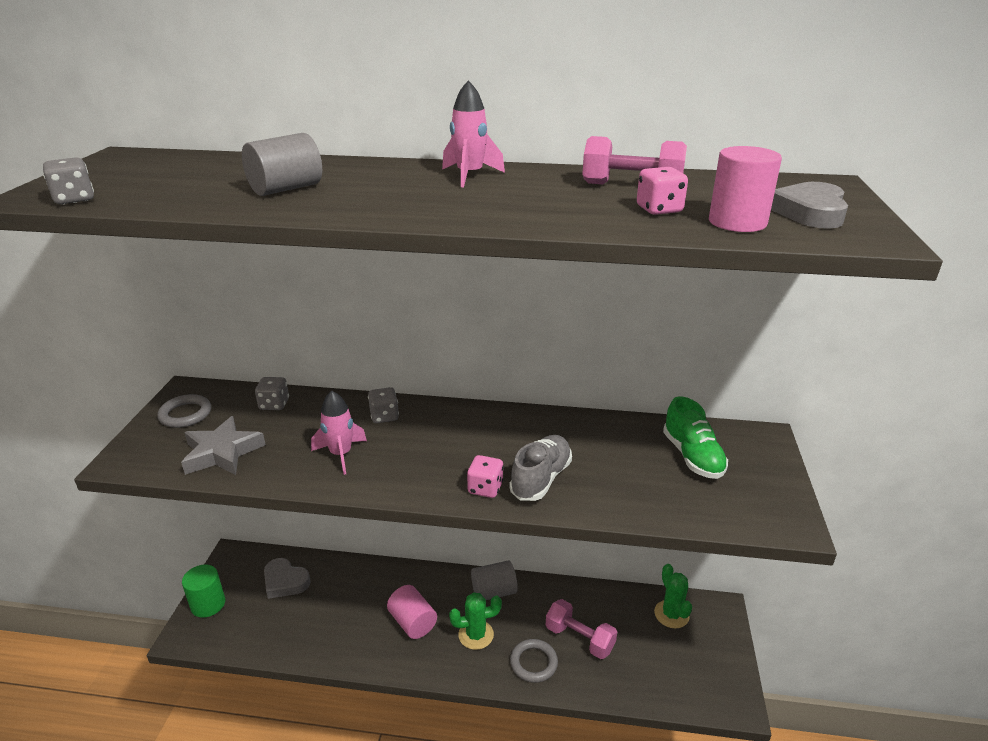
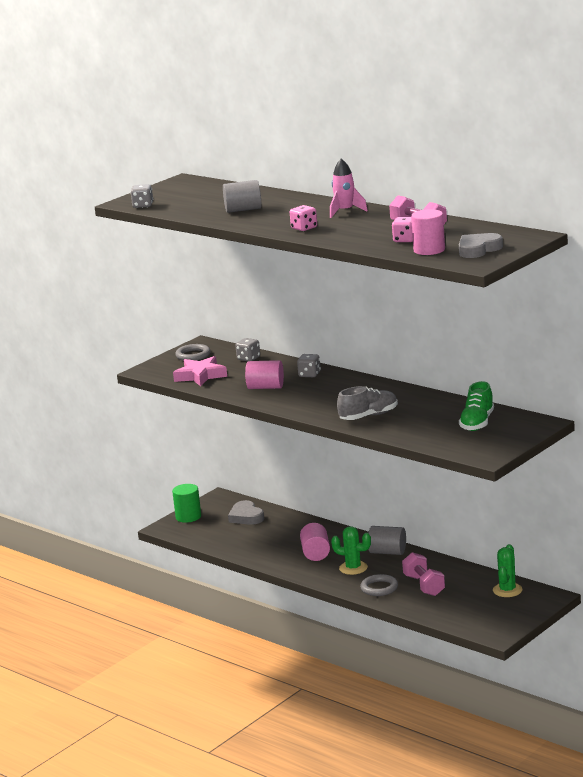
camera: 35 degrees right, 10 degrees down
grey star [181,416,266,475] -> pink star [173,356,227,386]
pink rocket [311,391,367,475] -> pink cylinder [245,360,284,389]
pink dice [467,455,504,498] -> pink dice moved to [290,205,317,231]

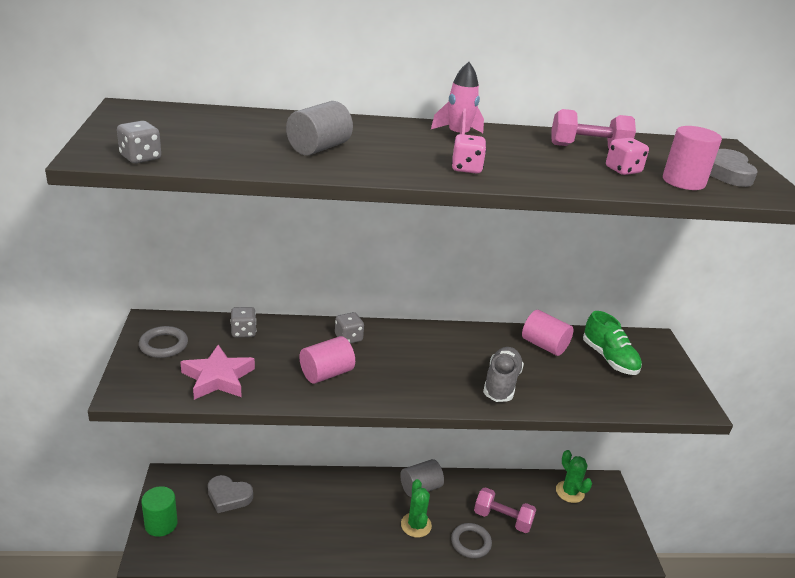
camera: 50 degrees left, 10 degrees up
pink cylinder [300,523,330,561] -> pink cylinder moved to [522,310,574,356]
green cactus [331,526,371,575] -> green cactus turned 75 degrees counterclockwise [401,479,432,538]

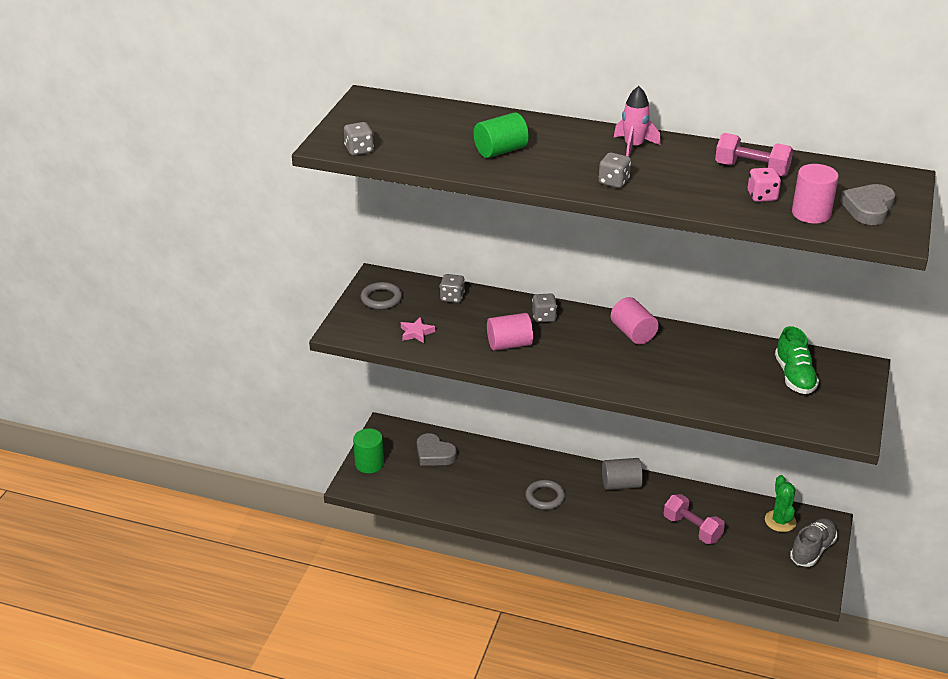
camera: 25 degrees right, 5 degrees up
pink star [180,345,255,400] -> pink star [401,317,435,343], size x0.56
grey cylinder [286,101,353,155] -> green cylinder [474,112,529,158]
green cactus [401,479,432,538] -> none
grey ring [451,523,492,558] -> grey ring moved to [525,480,565,510]
pink dice [452,134,486,174] -> grey dice [599,152,631,188]
grey shoe [483,347,524,402] -> grey shoe moved to [790,519,837,567]
pink cylinder [522,310,574,356] -> pink cylinder moved to [611,297,659,345]

